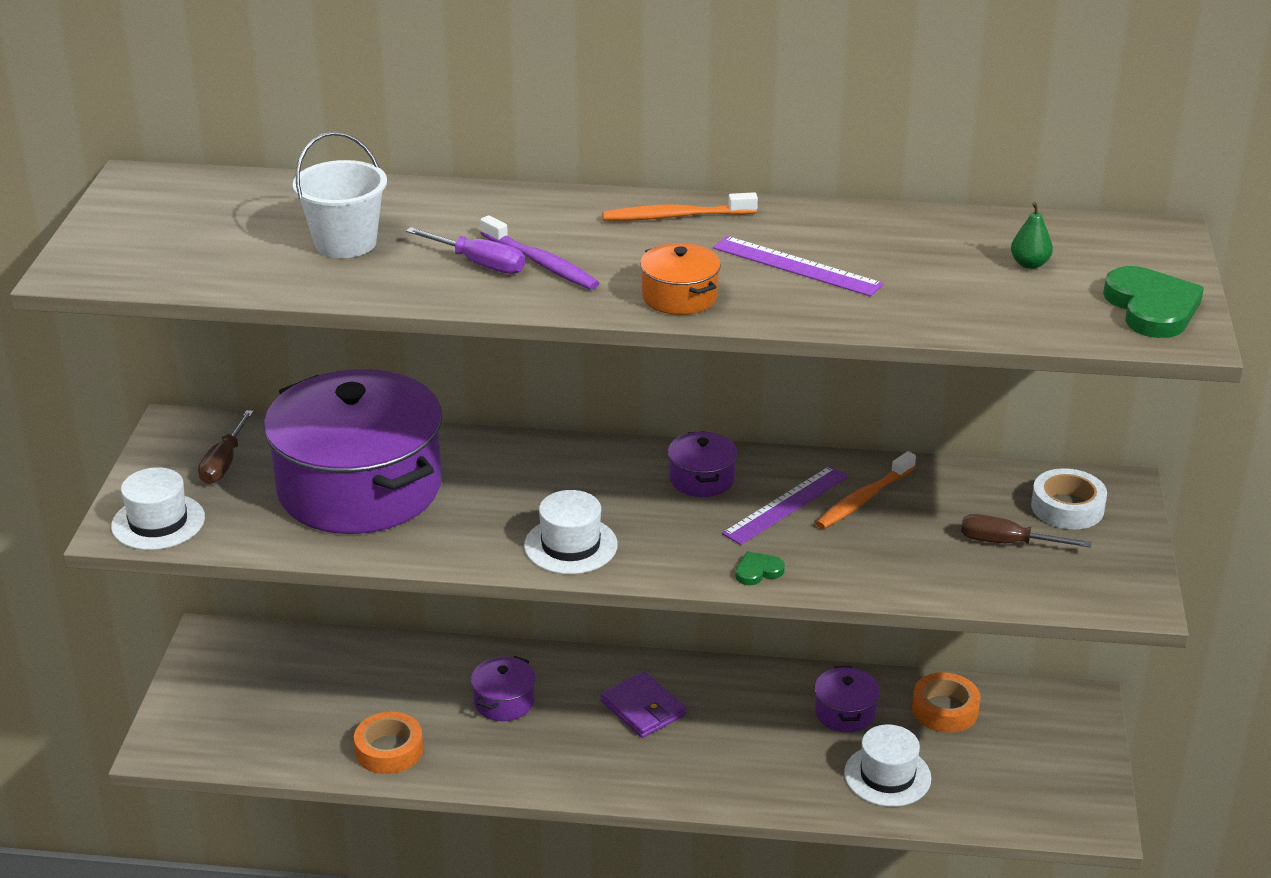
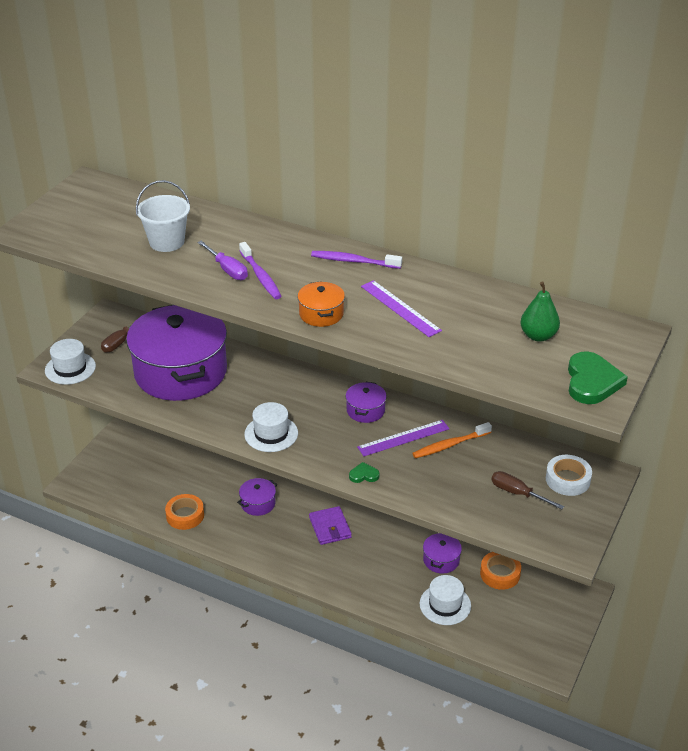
camera: 20 degrees right, 5 degrees up
orange toothbrush [602,192,758,221] -> purple toothbrush [311,251,402,269]
green pear [1011,202,1053,269] -> green pear [520,282,560,342], size x1.52

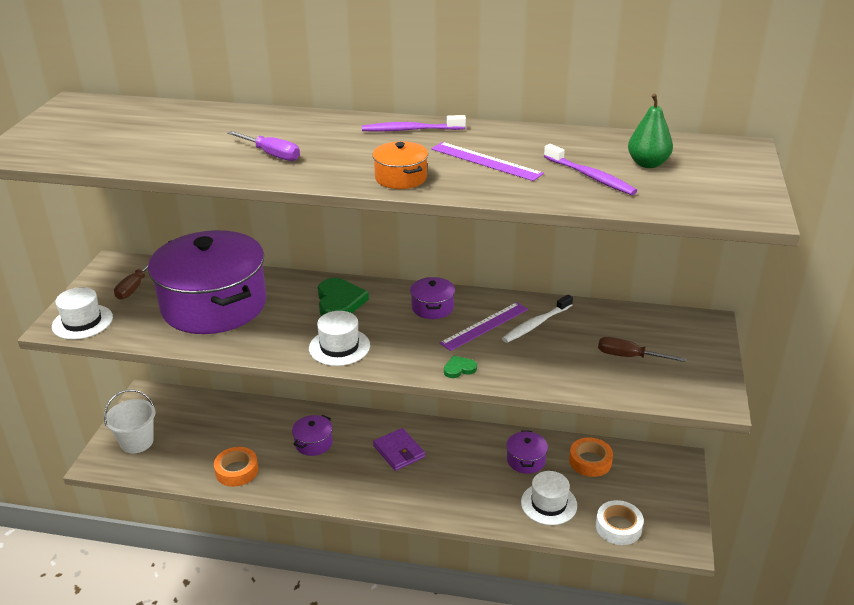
camera: 15 degrees left, 5 degrees down
white bucket [136,180,190,252] -> white bucket moved to [104,390,155,453]
purple toothbrush [239,242,281,299] -> purple toothbrush moved to [544,144,637,195]
orange toothbrush [412,422,492,459] -> white toothbrush [502,295,573,343]
white tape [546,455,592,496] -> white tape moved to [596,500,644,545]
green heart [568,351,628,404] -> green heart moved to [318,278,369,316]

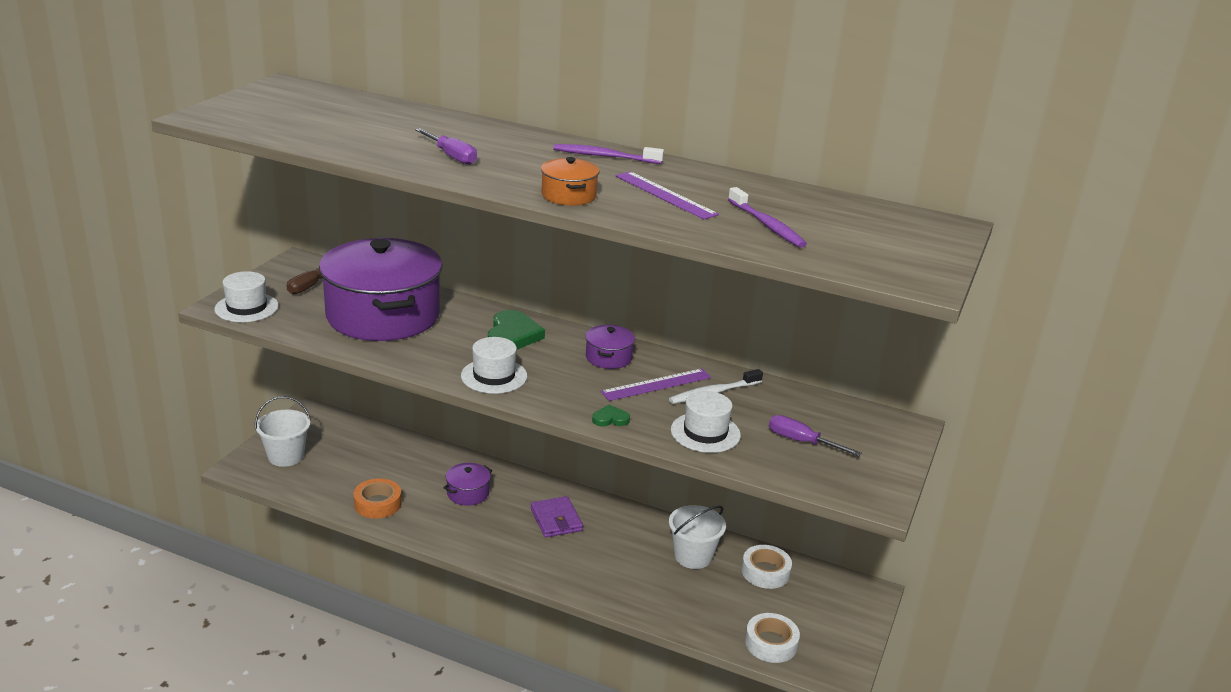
camera: 10 degrees right, 5 degrees down
purple pot [506,431,548,474] -> white bucket [669,505,726,569]
white hat [521,471,577,525] -> white hat moved to [671,391,741,453]
orange tape [569,437,613,477] -> white tape [741,545,792,589]
brown screwdriver [598,337,686,362] -> purple screwdriver [769,415,861,456]
green pear [628,94,673,168] -> none

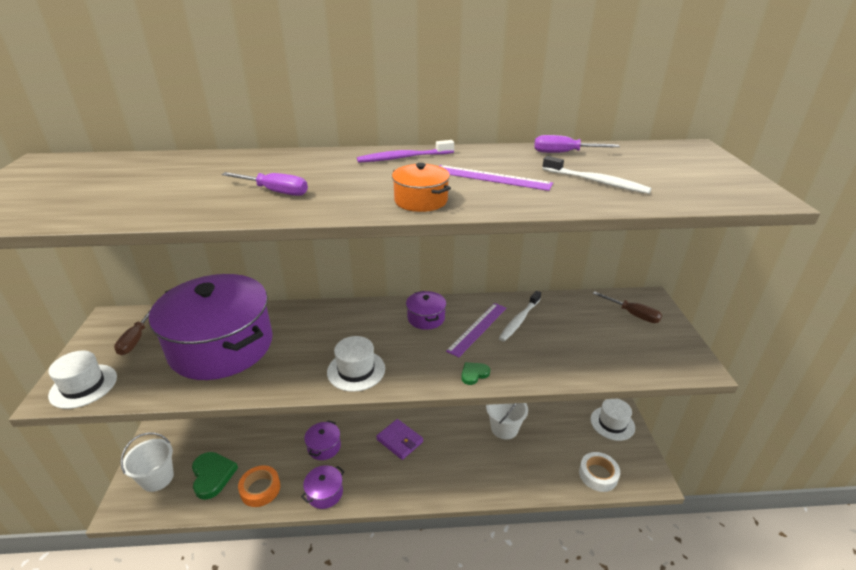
camera: 25 degrees left, 5 degrees up
green heart [488,310,545,350] -> green heart moved to [192,452,238,500]
white hat [671,391,741,453] -> white hat moved to [590,399,635,441]
purple toothbrush [728,187,807,248] -> white toothbrush [542,156,651,194]
white tape [741,545,792,589] -> none
purple screwdriver [769,415,861,456] -> purple screwdriver moved to [534,135,620,153]
none -> purple pot [301,465,345,509]
none -> brown screwdriver [593,291,662,323]

